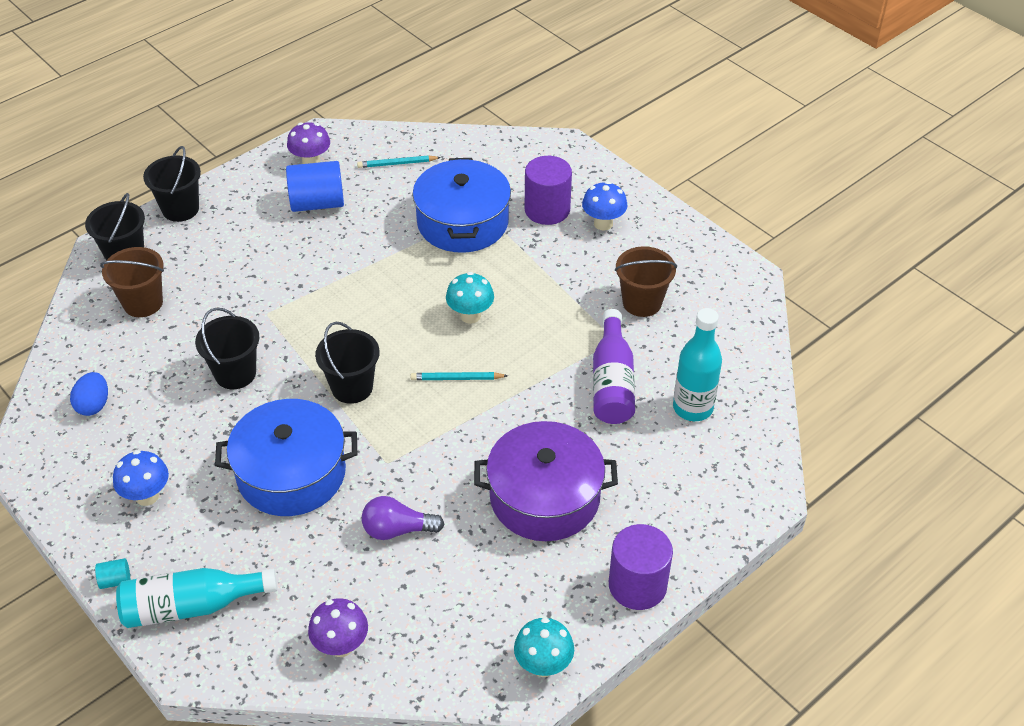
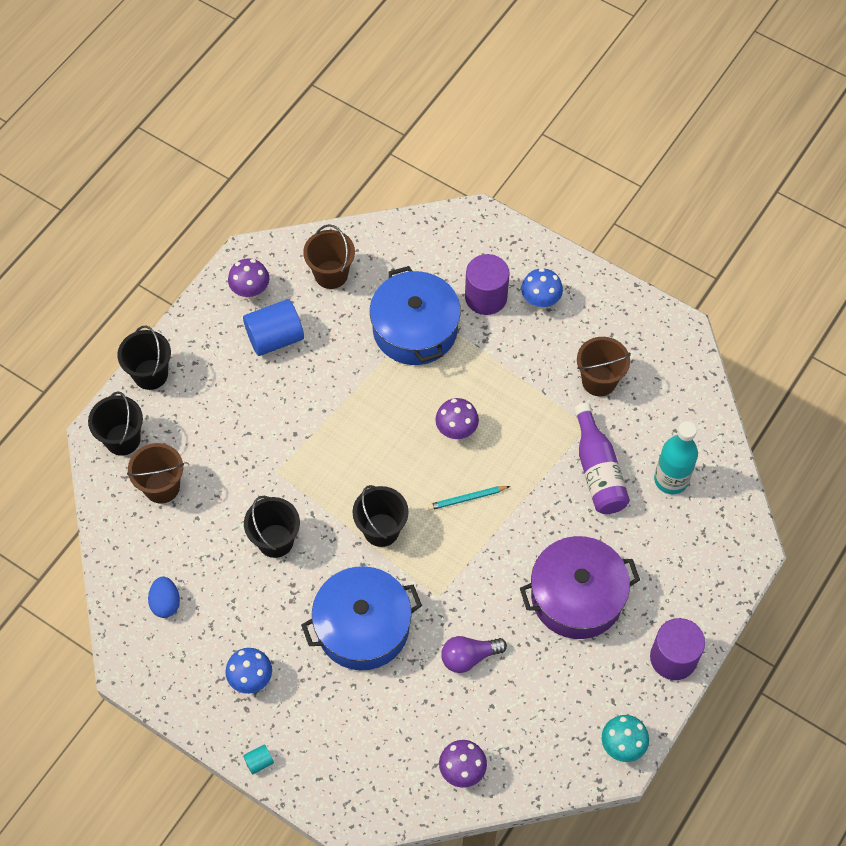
camera: 15 degrees left, 15 degrees up
turquoise bottle [116,568,277,628] -> none
turquoise pencil [357,156,441,168] -> brown bucket [303,224,355,289]
turquoise mushroom [446,272,494,324] -> purple mushroom [435,398,479,439]

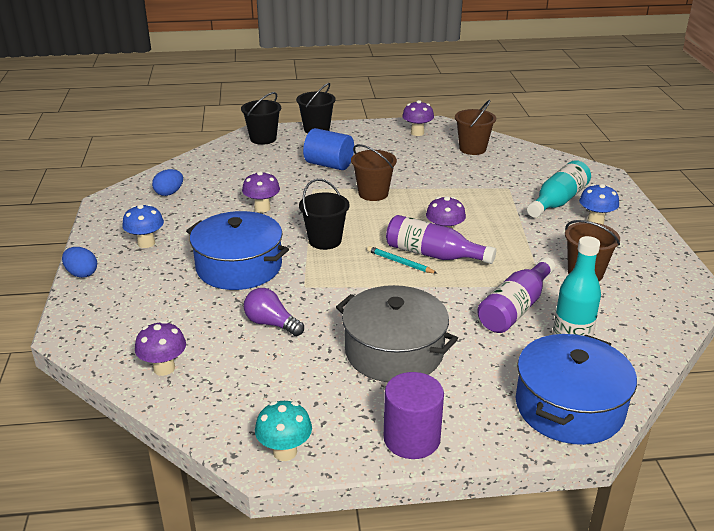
camera: 50 degrees right, 30 degrees down
brown bucket [127,443,184,504] -> brown bucket moved to [351,144,397,201]
blue cylinder [243,299,304,356] -> blue cylinder moved to [303,128,354,170]
turquoise cylinder [243,744,274,774] -> blue egg [62,247,97,278]
black bucket [244,496,300,558] -> purple mushroom [242,171,280,213]
blue pot [370,266,461,365] -> blue pot moved to [516,334,637,445]
purple cylinder [465,254,510,315] -> turquoise bottle [527,160,591,218]
purple pot [520,536,640,639] -> grey pot [336,285,458,382]
none -> purple bottle [386,215,496,264]

